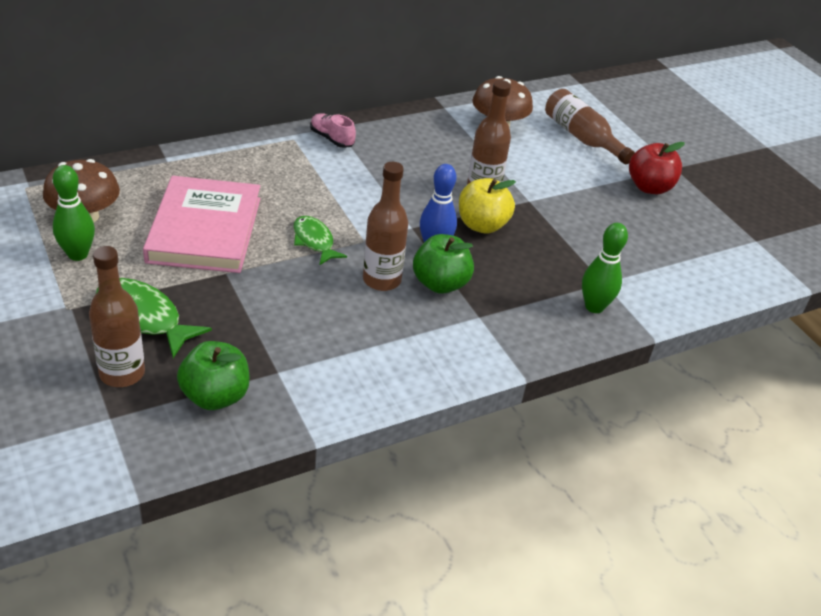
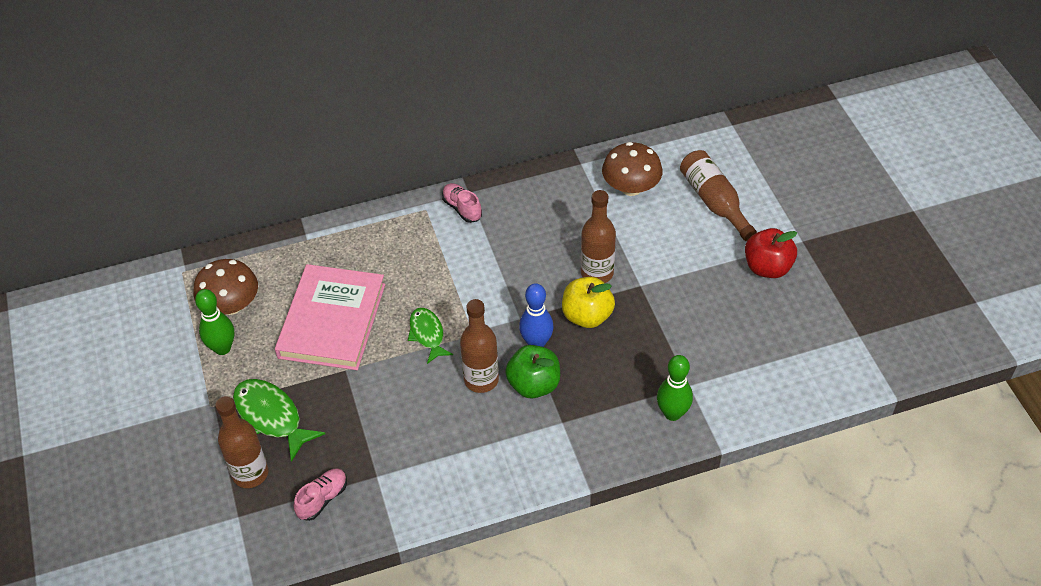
camera: 15 degrees right, 10 degrees up
green apple [177,341,250,410] -> pink shoe [294,468,347,521]

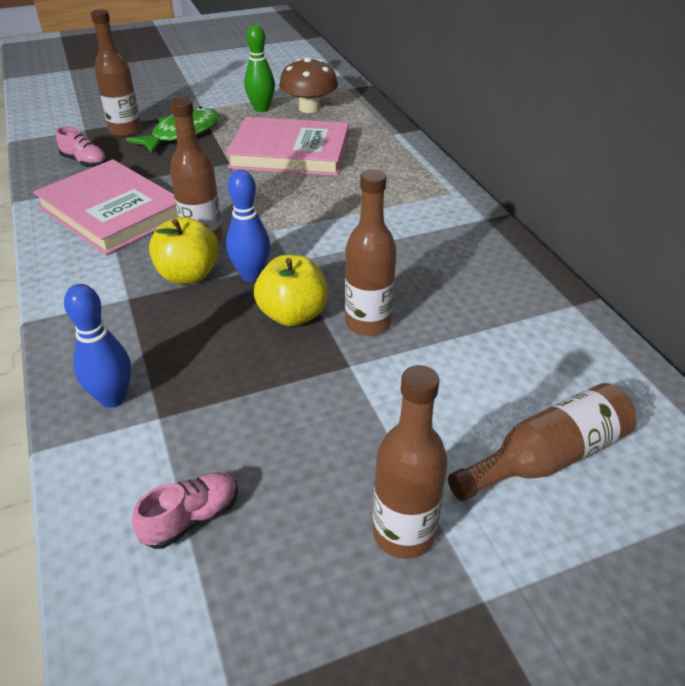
camera: 85 degrees right, 10 degrees down
green fish [408,308,453,364] -> none
pink shoe [442,183,482,223] -> pink shoe moved to [132,472,238,549]
green apple [505,345,560,398] -> yellow apple [149,217,219,284]
brown mushroom [602,142,663,196] -> none
green bowling pin [657,355,693,421] -> blue bowling pin [64,284,131,408]
red apple [745,228,797,278] -> brown bottle [373,365,448,559]
none -> pink book [33,159,178,255]

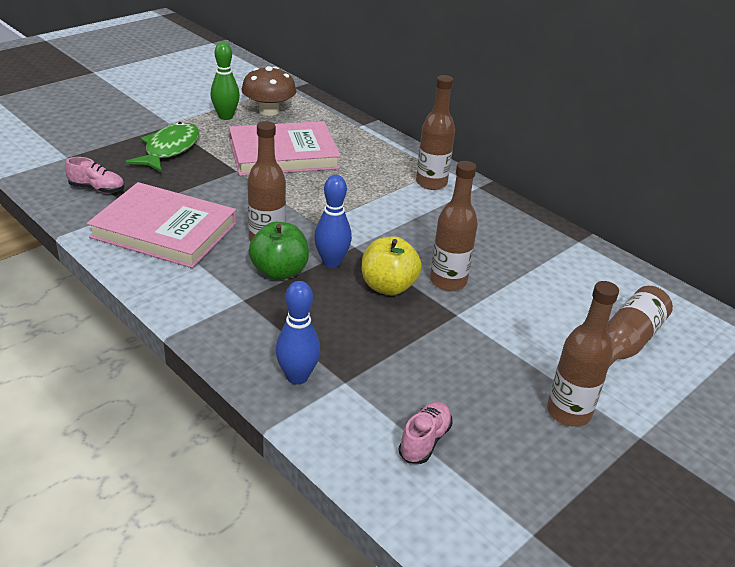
camera: 25 degrees left, 5 degrees down
brown bottle [91,9,141,136] -> brown bottle moved to [416,75,455,190]
yellow apple [149,217,219,284] -> green apple [249,222,309,280]

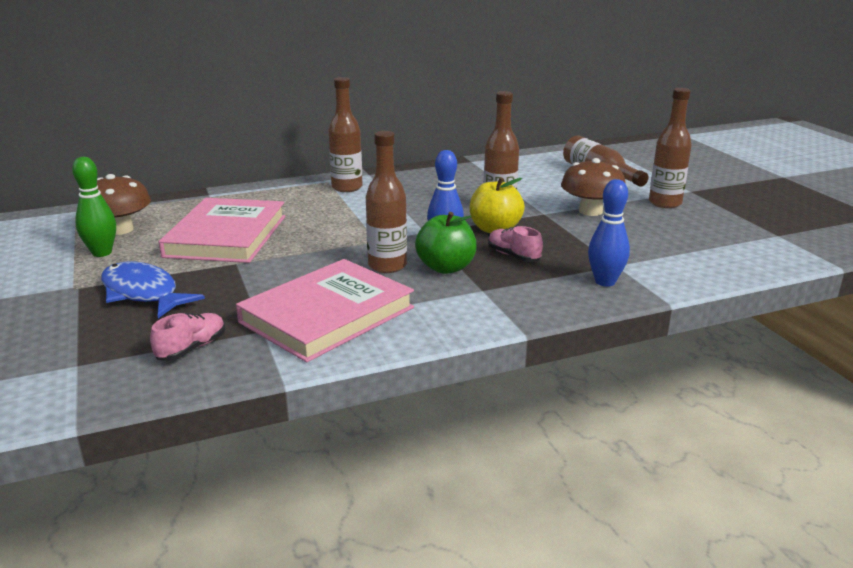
camera: 65 degrees left, 10 degrees down
green fish [126,122,199,172] -> blue fish [101,261,205,318]
pink shoe [398,402,453,464] -> pink shoe moved to [488,226,543,262]
none -> brown mushroom [561,158,626,216]

